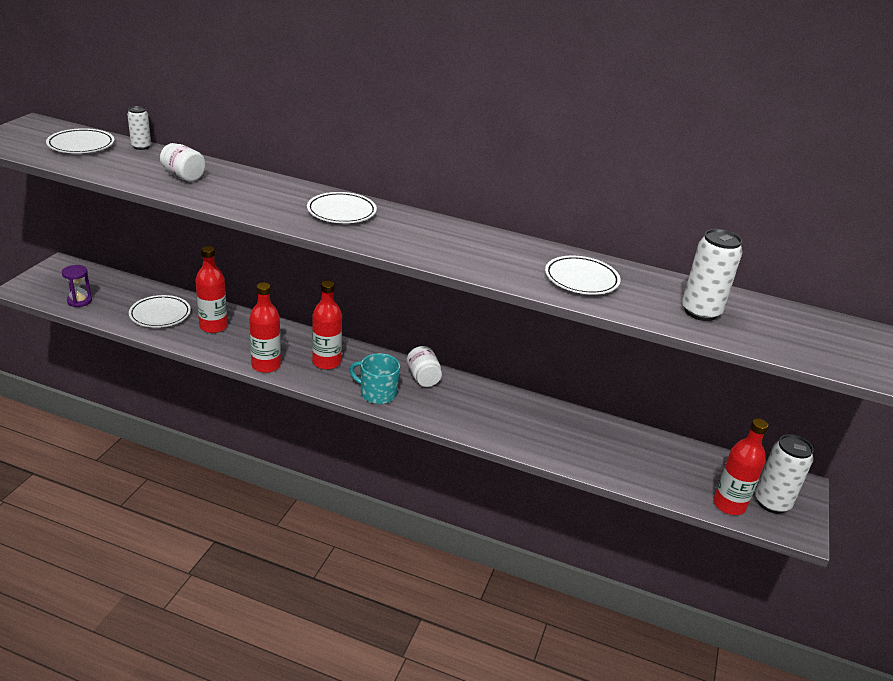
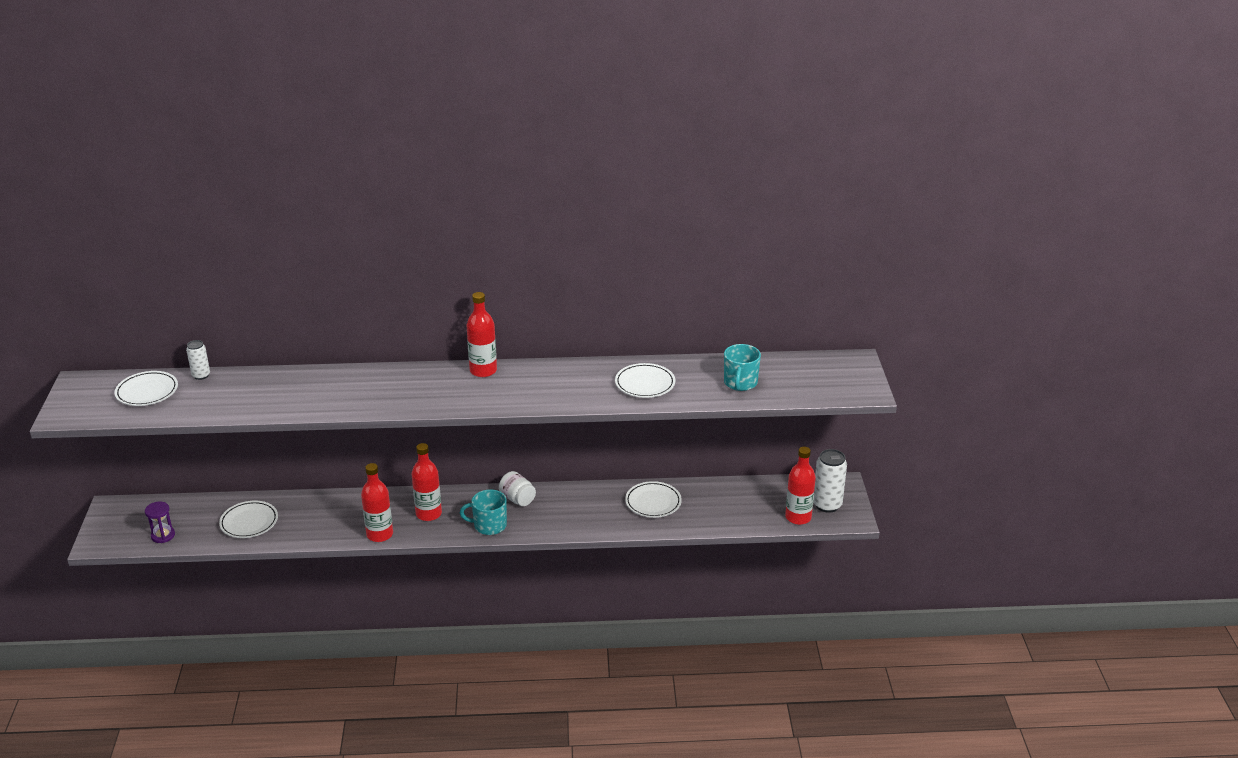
camera: 20 degrees left, 0 degrees up
white jar [160,143,206,182] -> none
red bottle [196,246,227,333] -> red bottle moved to [466,292,497,377]
white plate [307,192,377,223] -> white plate moved to [625,481,682,518]
white can [682,229,742,321] -> turquoise mug [724,344,761,391]

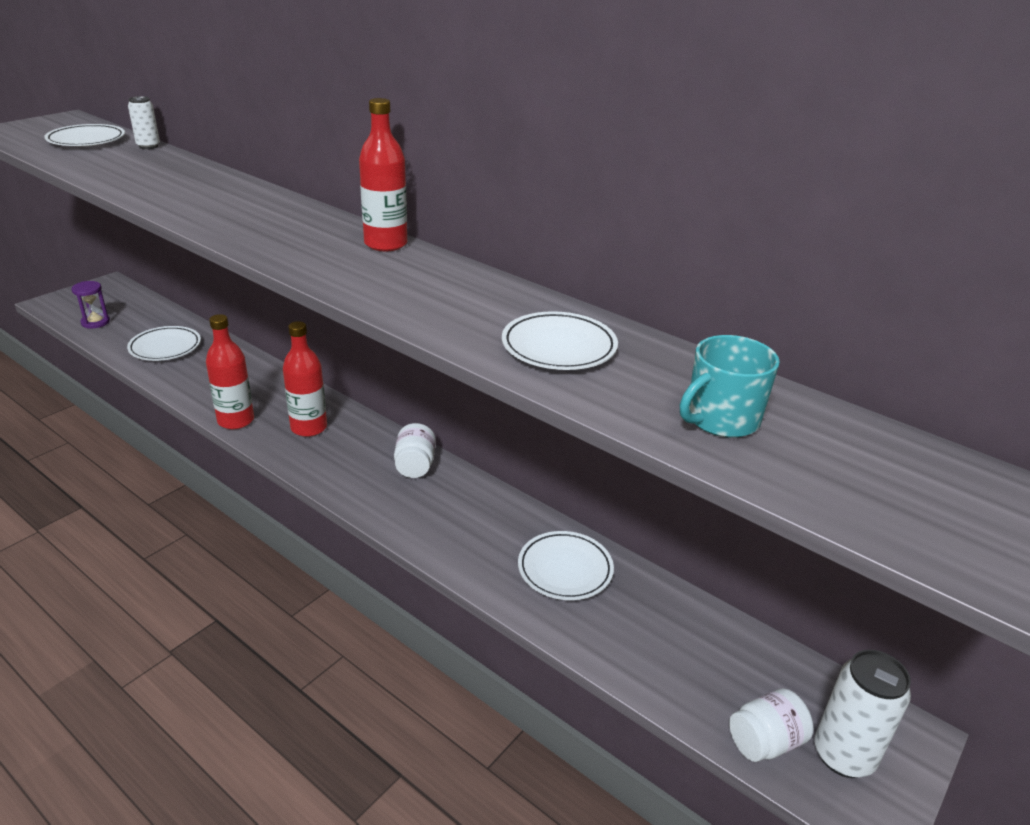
camera: 40 degrees right, 0 degrees up
turquoise mug [460,489,507,535] -> none
red bottle [785,447,816,525] -> white jar [729,688,813,762]

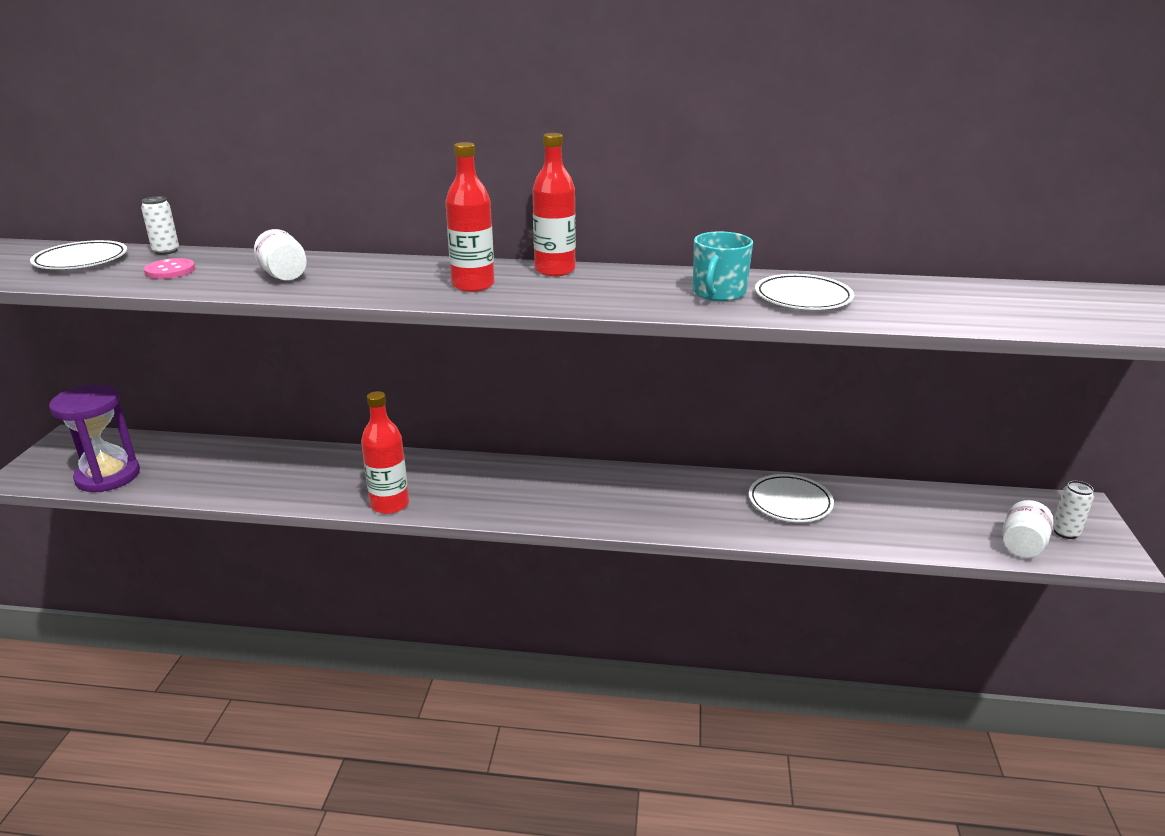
camera: 30 degrees left, 5 degrees down
purple hourglass [71,281,110,328] -> purple hourglass [49,384,140,492], size x1.86
white plate [127,326,201,361] -> none
red bottle [283,321,327,437] -> red bottle moved to [445,142,495,292]
white jar [394,423,436,478] -> white jar moved to [254,229,307,281]
turquoise mug [680,335,780,438] -> turquoise mug moved to [693,231,753,301]
white can [814,650,911,778] -> white can [1053,481,1094,539], size x0.58
none -> pink button [144,258,195,279]

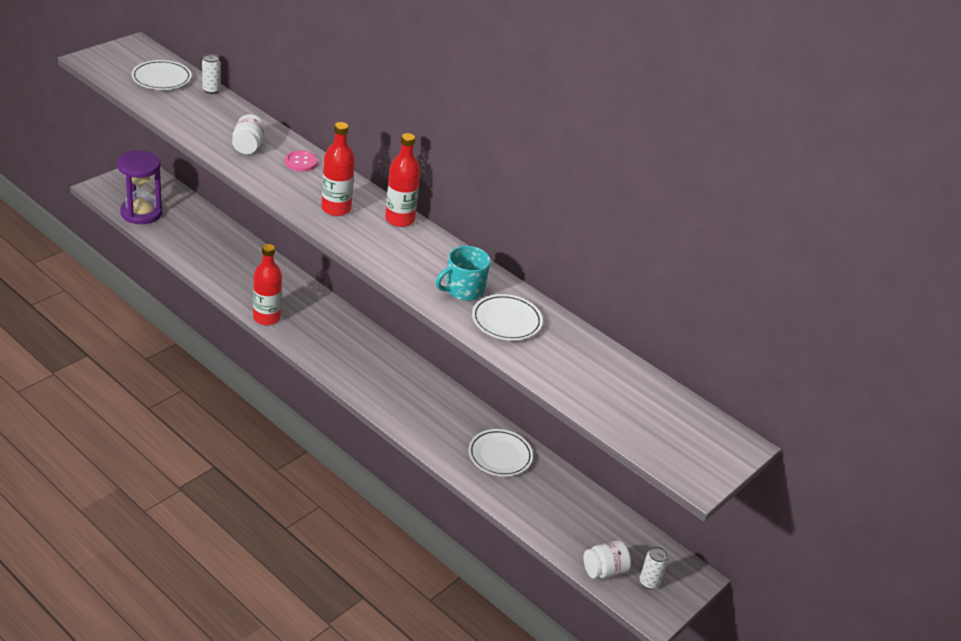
camera: 30 degrees right, 10 degrees up
pink button [144,258,195,279] -> pink button moved to [285,150,318,172]

